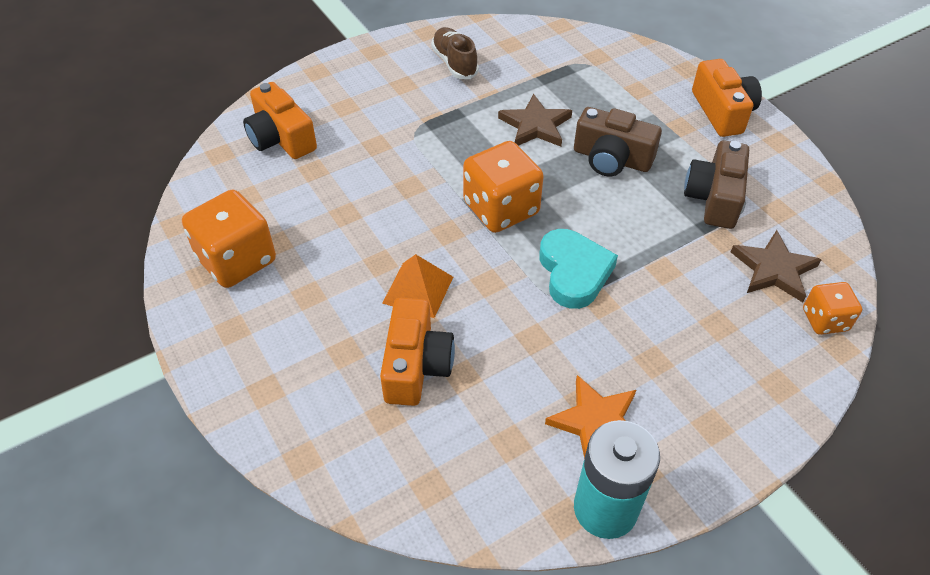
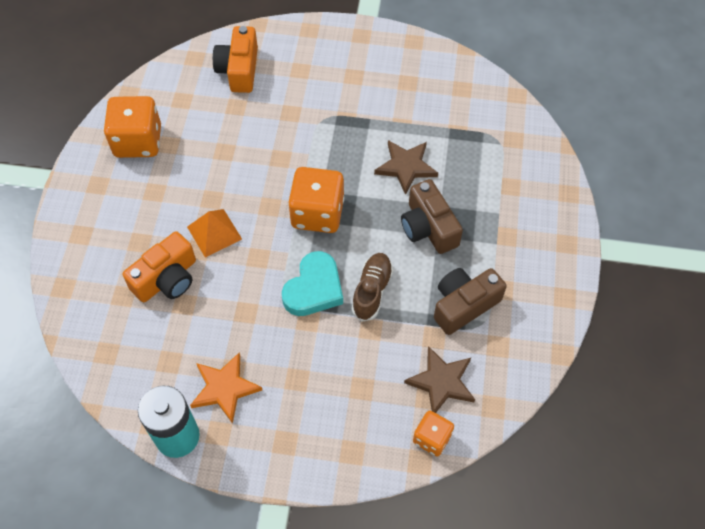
camera: 40 degrees right, 10 degrees up
brown shoe [431,27,479,79] -> brown shoe moved to [351,253,393,322]
orange camera [692,59,762,137] -> none

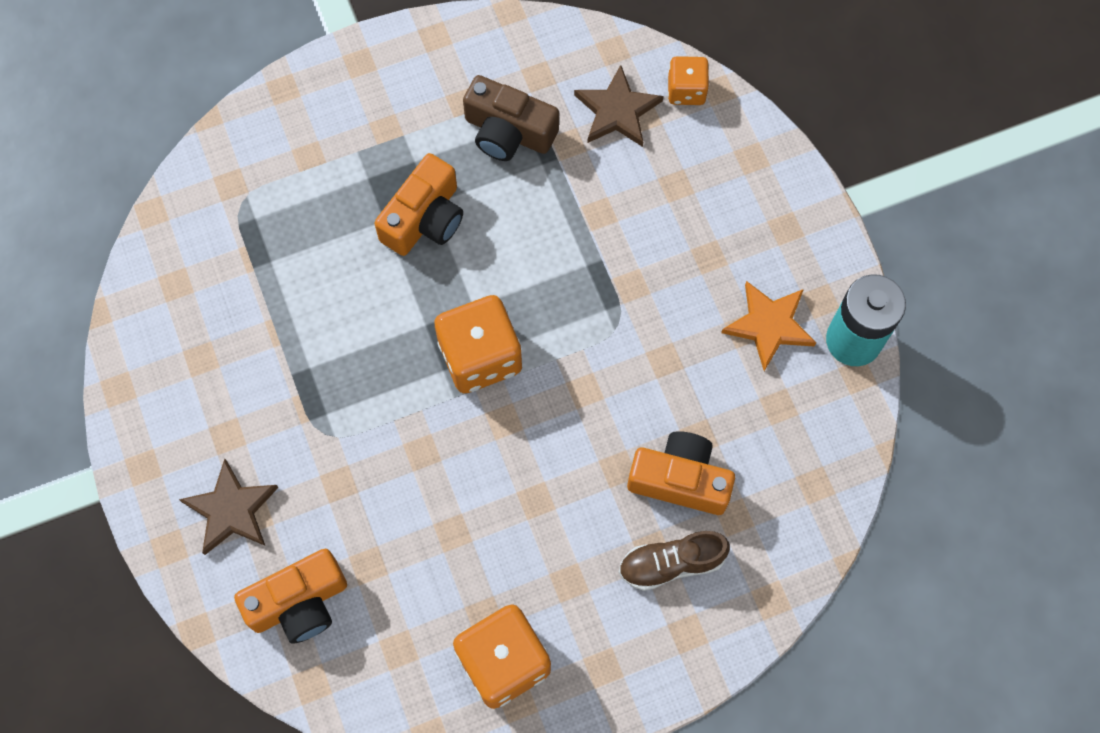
camera: 120 degrees left, 10 degrees up
orange pyramid [187,209,242,258] -> none
turquoise heart [282,251,343,316] -> none
brown shoe [351,253,393,322] -> brown shoe moved to [619,531,730,591]
brown star [374,140,438,195] -> brown star moved to [179,458,278,555]
brown camera [401,179,463,254] -> orange camera [374,153,463,256]

